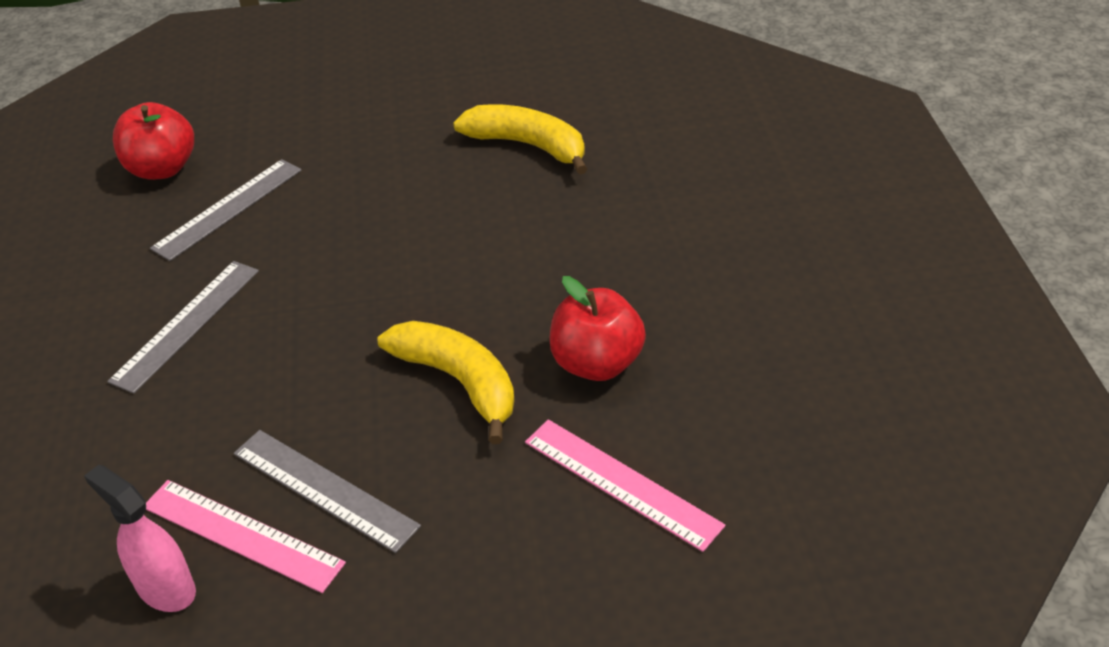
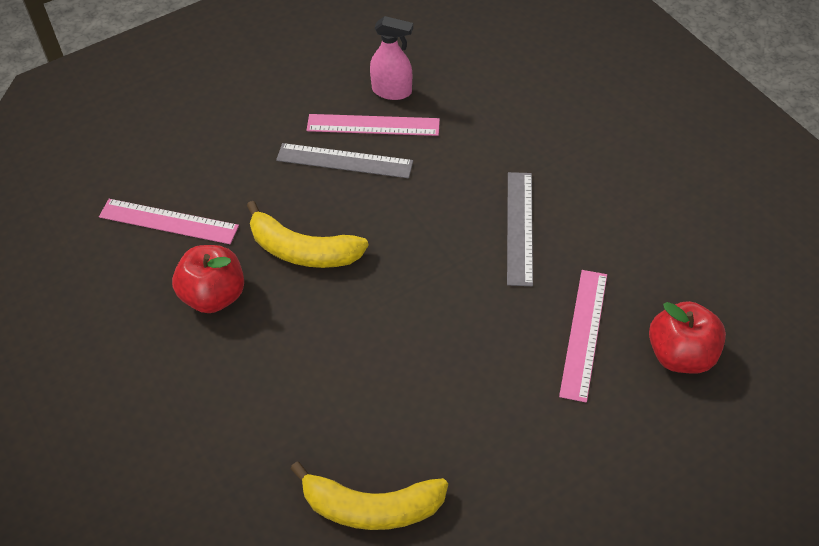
camera: 155 degrees right, 10 degrees up
grey ruler [150,159,302,261] -> pink ruler [559,270,607,403]

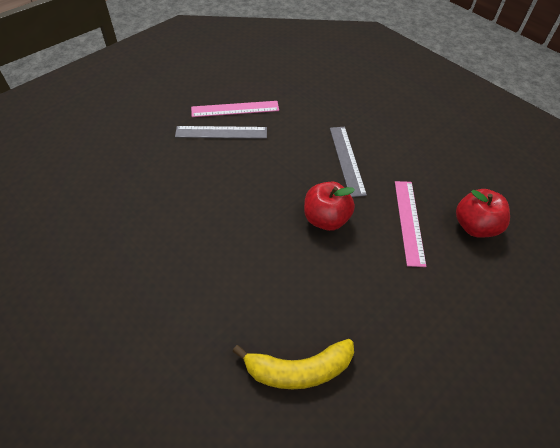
camera: 15 degrees left, 0 degrees up
pink ruler [99,199,239,244] -> none
red apple [172,245,244,313] -> red apple moved to [304,182,355,231]
yellow banana [247,201,369,268] -> none
pink spray bottle [370,16,413,100] -> none

